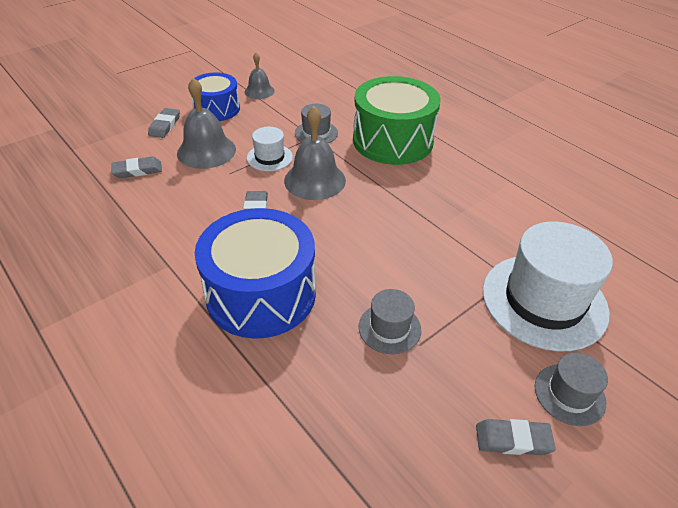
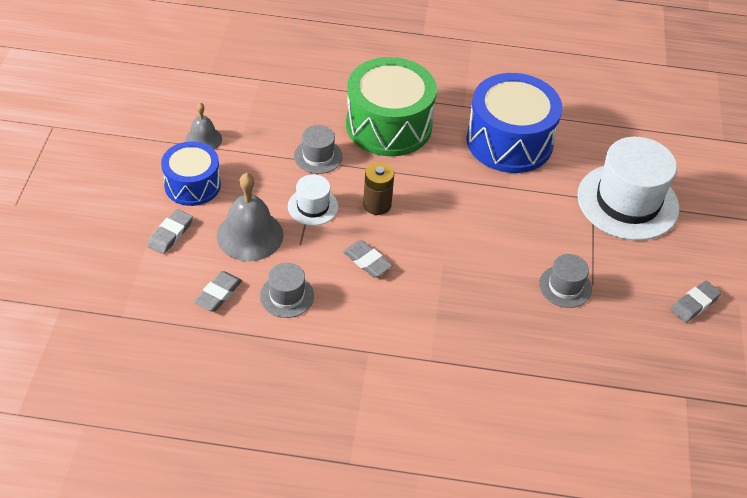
camera: 45 degrees left, 5 degrees up
grey eraser [148,108,180,138] -> grey eraser turned 60 degrees clockwise [148,209,193,254]
blue drum [195,208,316,339] -> blue drum moved to [466,73,563,173]
grey bell [284,106,346,200] -> brown battery [363,162,394,215]
grey hat [535,353,608,426] -> grey hat moved to [260,263,314,318]

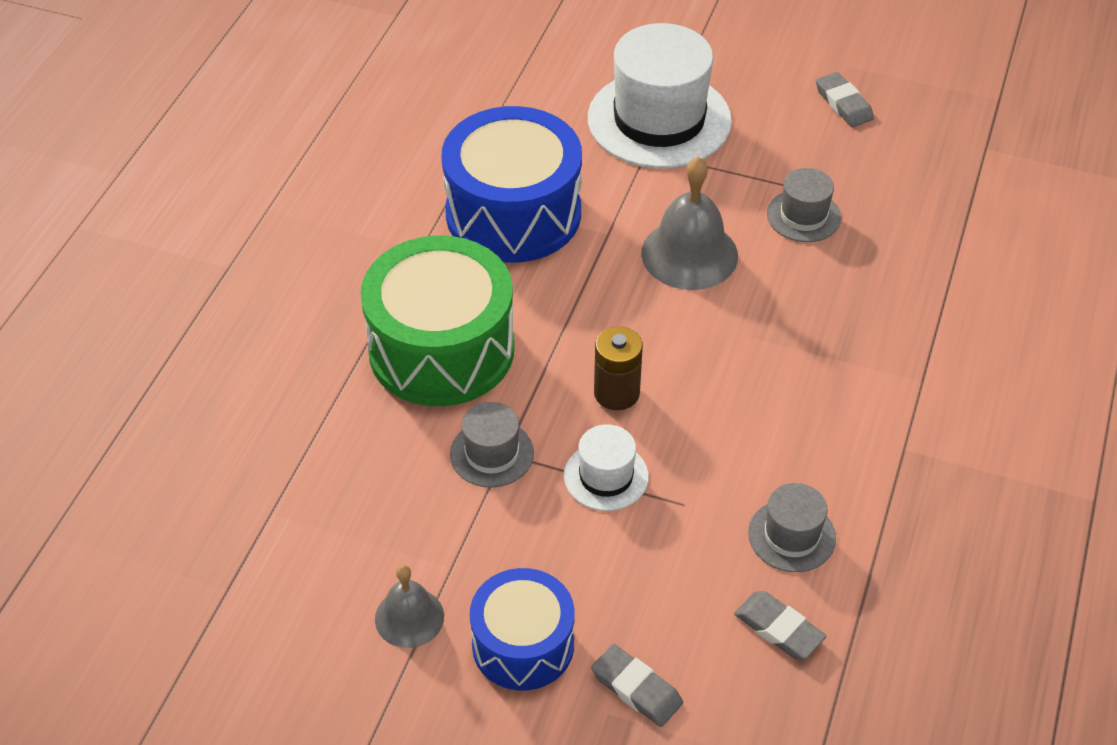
camera: 75 degrees left, 0 degrees up
grey bell [217,173,284,261] -> grey bell moved to [641,157,738,290]
grey eraser [343,240,393,277] -> none

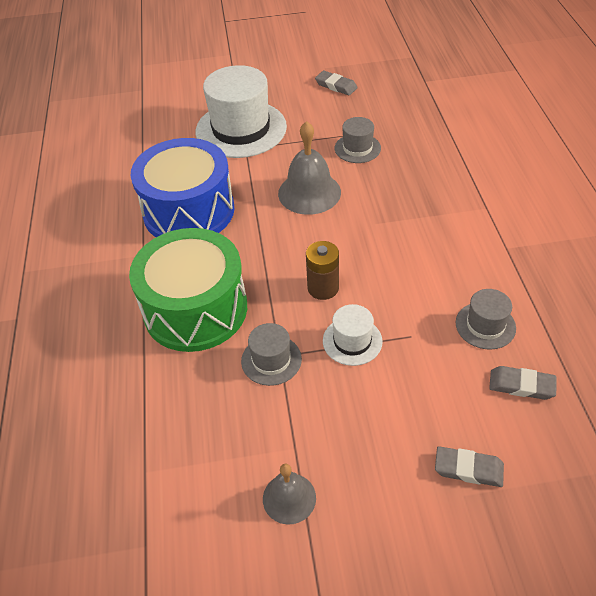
camera: 25 degrees left, 0 degrees up
blue drum [470,568,575,691] -> none

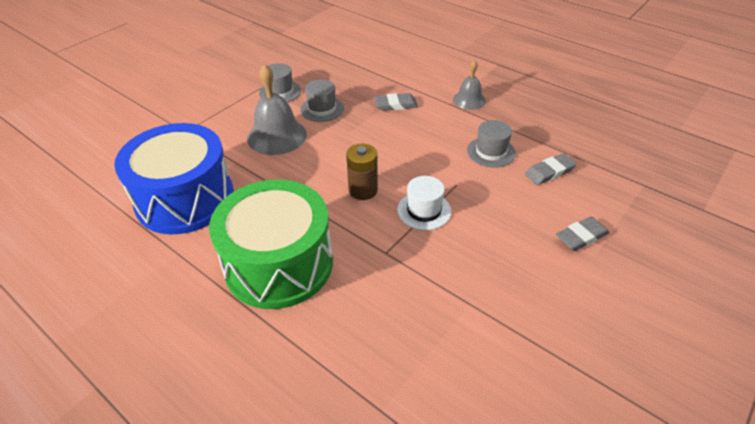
camera: 45 degrees left, 5 degrees down
white hat [196,65,287,158] -> none
grey hat [241,323,302,386] -> grey hat moved to [300,79,344,122]
grey bell [263,464,316,525] -> grey bell moved to [453,60,486,110]
grey eraser [315,71,358,95] -> grey eraser moved to [374,93,418,111]

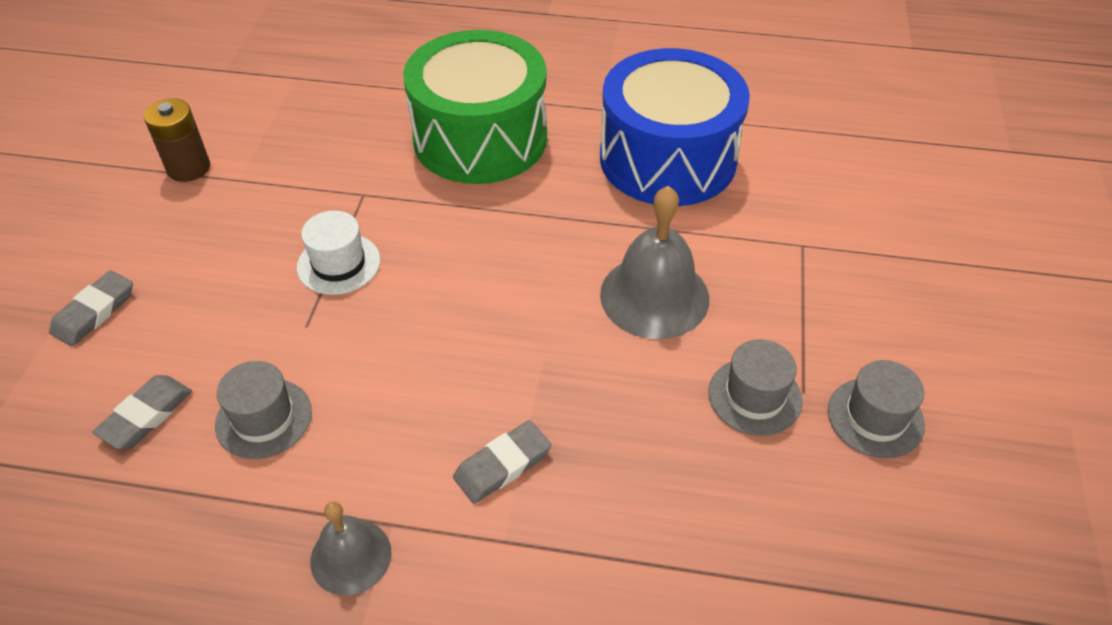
camera: 150 degrees right, 5 degrees up
grey hat [300,79,344,122] -> grey hat moved to [828,360,925,459]
brown battery [346,144,378,200] -> brown battery moved to [144,98,210,182]

